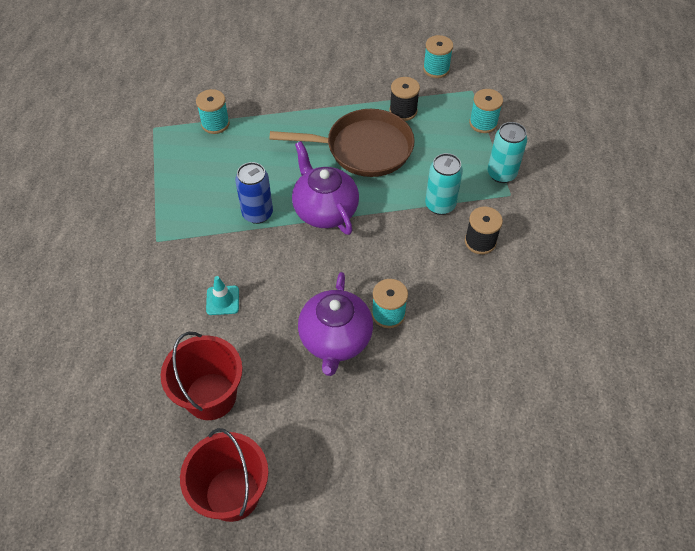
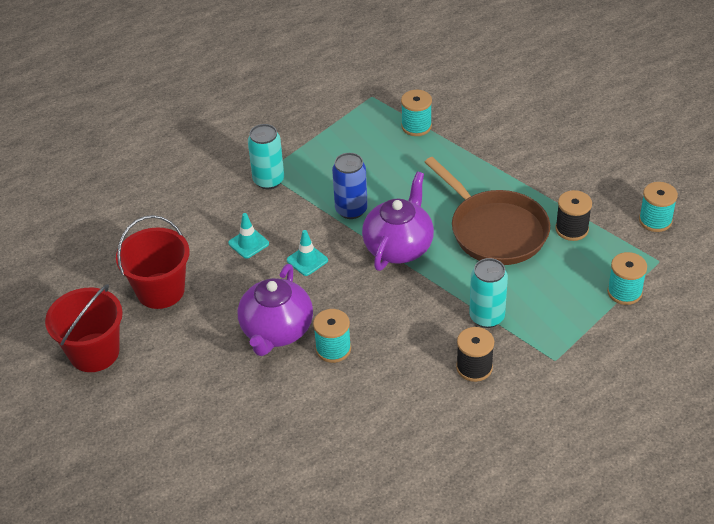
camera: 55 degrees right, 10 degrees down
purple teapot [298,272,373,376] -> purple teapot turned 45 degrees counterclockwise [238,264,313,356]
turquoise can [487,122,527,183] -> turquoise can moved to [248,124,284,189]
none -> turquoise traffic cone [287,230,328,276]

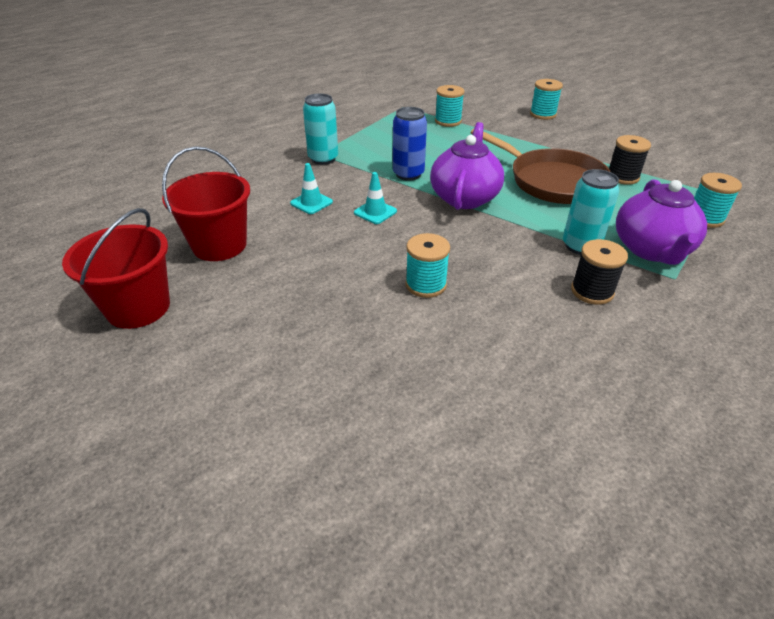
camera: 10 degrees left, 5 degrees down
purple teapot [238,264,313,356] -> purple teapot moved to [616,180,707,265]
turquoise spool [639,182,678,232] -> turquoise spool moved to [530,79,563,120]

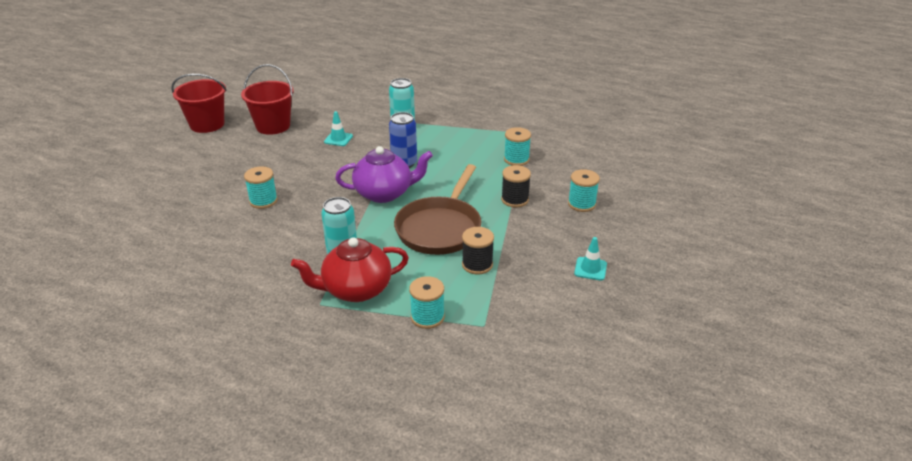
camera: 65 degrees right, 5 degrees down
turquoise traffic cone [354,172,397,224] -> turquoise traffic cone moved to [574,237,607,280]
black spool [571,239,628,305] -> black spool moved to [501,165,531,208]
purple teapot [616,180,707,265] -> red teapot [291,237,409,302]

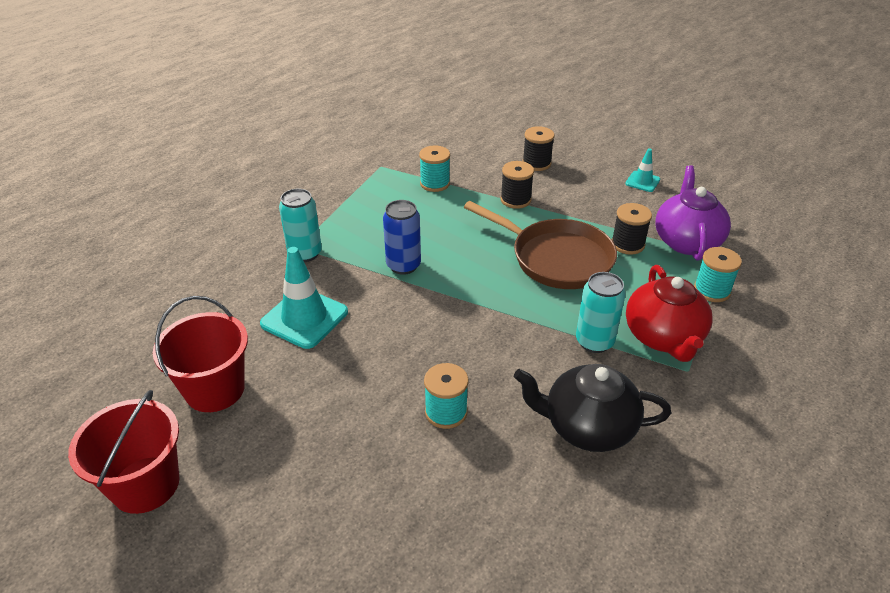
camera: 75 degrees left, 5 degrees up
turquoise traffic cone [324,111,353,146] -> turquoise traffic cone [260,247,348,349], size x1.88
purple teapot [335,146,433,203] -> purple teapot moved to [655,165,731,261]
turquoise spool [568,169,600,212] -> black spool [523,126,555,171]
none -> black teapot [514,364,671,452]

